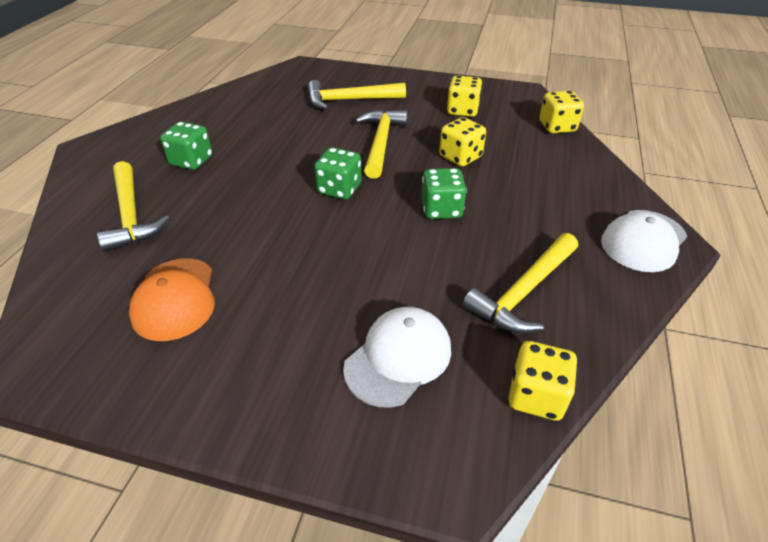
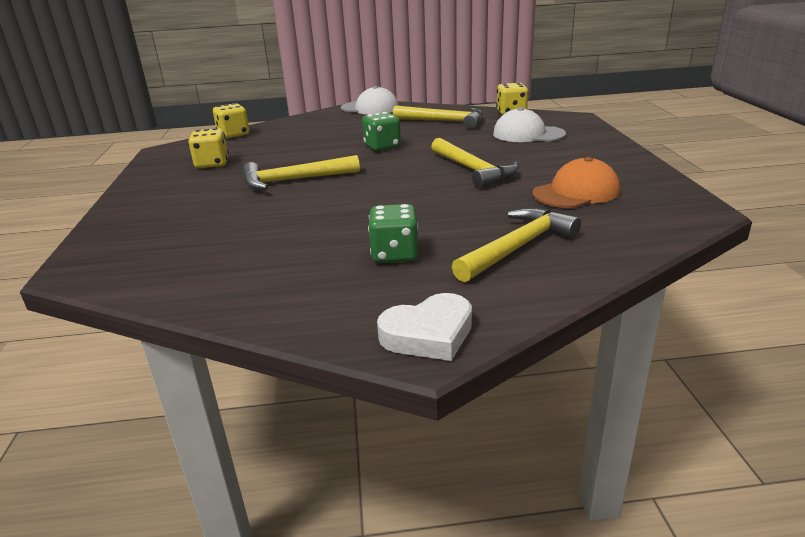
camera: 110 degrees left, 15 degrees down
yellow hammer [308,80,406,110] -> yellow hammer moved to [431,138,519,188]
green dice [314,147,362,199] -> none
yellow dice [439,117,486,166] -> none
none -> white heart [377,293,472,361]

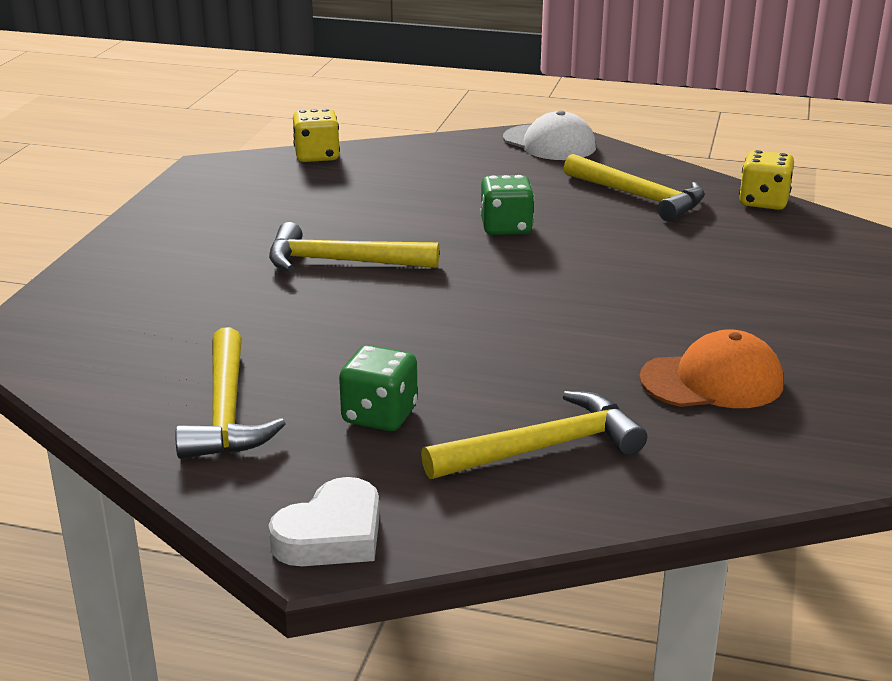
camera: 20 degrees right, 0 degrees up
yellow dice [188,128,229,168] -> none
white heart [377,293,472,361] -> white heart turned 45 degrees counterclockwise [268,477,380,566]
yellow hammer [431,138,519,188] -> yellow hammer moved to [175,327,286,459]
white cap [493,107,566,142] -> none

